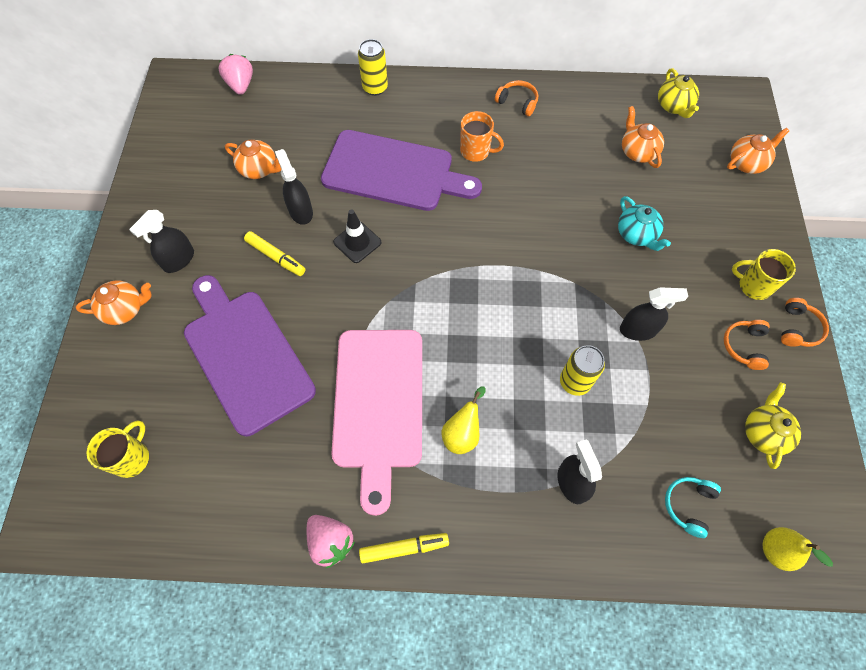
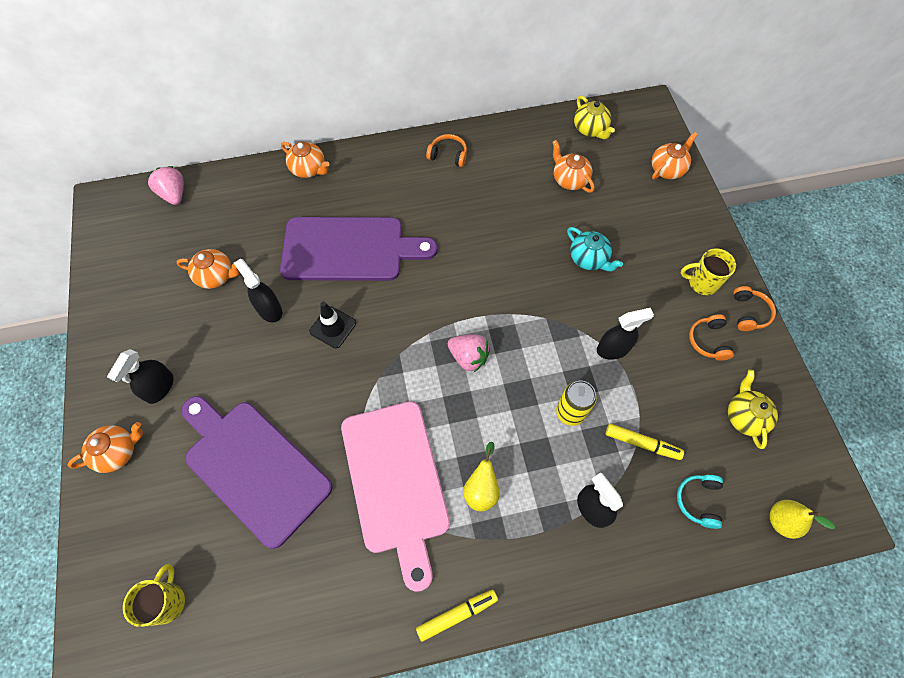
camera: 15 degrees left, 0 degrees up
yellow marker [244,231,305,276] -> yellow marker moved to [606,424,684,460]
pink strawberry [307,515,355,569] -> pink strawberry moved to [448,334,490,372]
yellow can [358,39,388,96] -> orange teapot [281,142,330,178]
orange mug [460,111,504,162] -> none

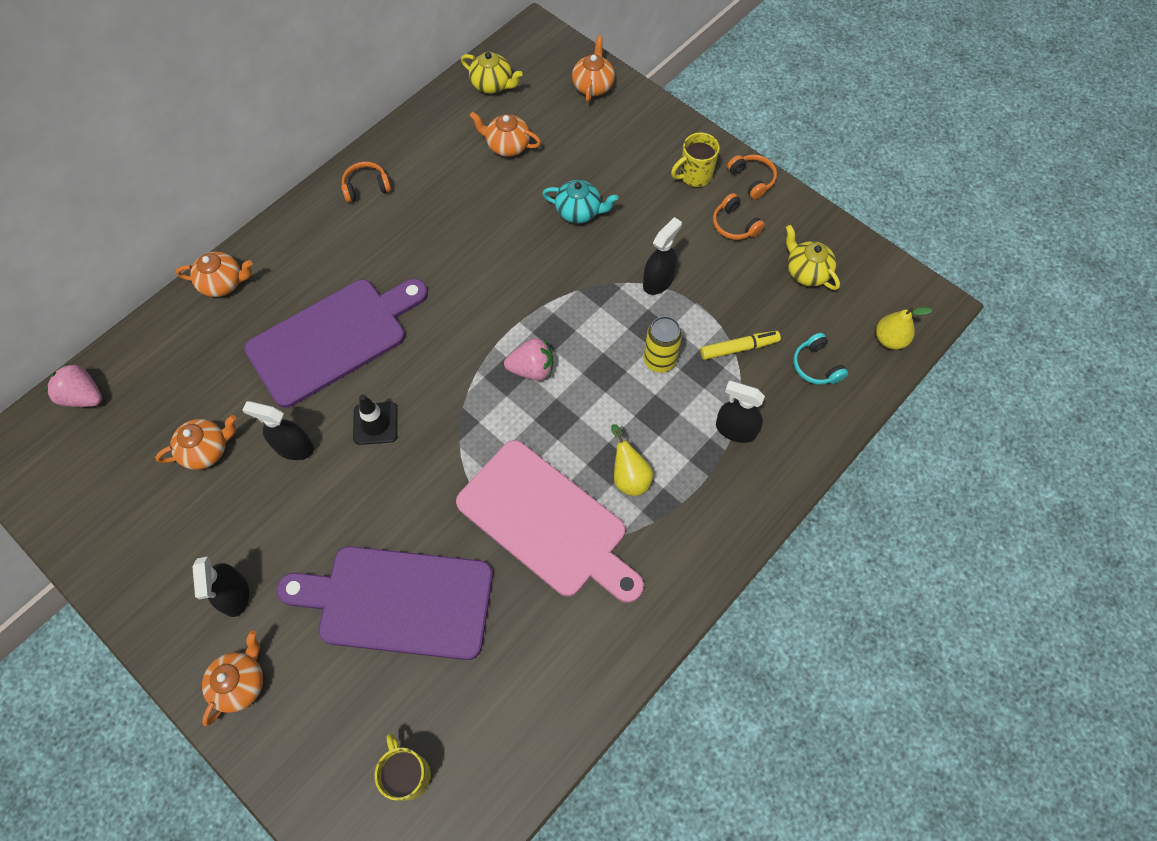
camera: 35 degrees left, 0 degrees up
yellow marker [416,589,498,642] -> none

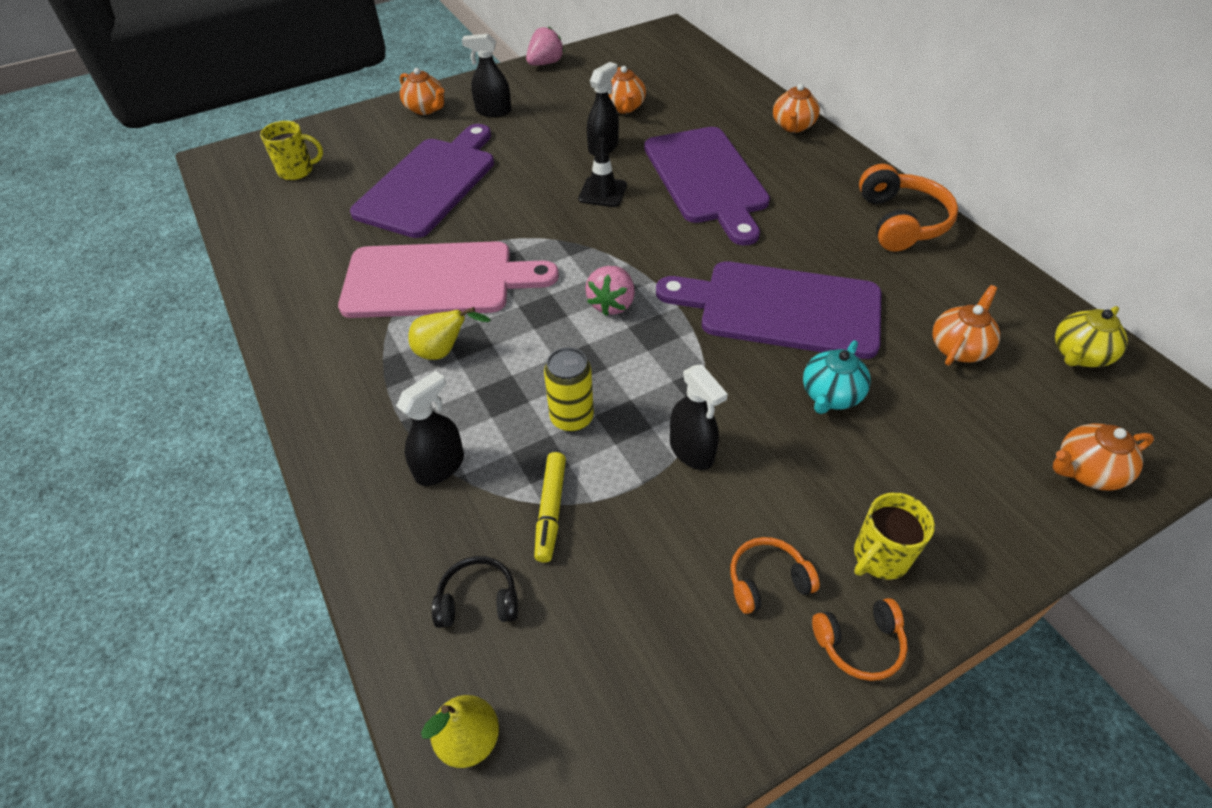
camera: 110 degrees right, 15 degrees down
pink strawberry [46,363,102,407] -> pink strawberry moved to [526,26,564,66]
orange headphones [341,162,391,203] -> orange headphones [859,164,958,252], size x1.78
pink cutting board [456,440,644,603] -> pink cutting board turned 150 degrees counterclockwise [338,241,559,318]
orange teapot [572,36,615,102] -> orange teapot turned 135 degrees clockwise [1053,423,1154,490]
yellow mug [671,132,720,187] -> yellow mug turned 120 degrees counterclockwise [854,492,935,580]
yellow teapot [786,225,840,290] -> none
turquoise headphones [793,333,848,385] -> black headphones [432,556,518,628]
none -> purple cutting board [656,261,882,359]

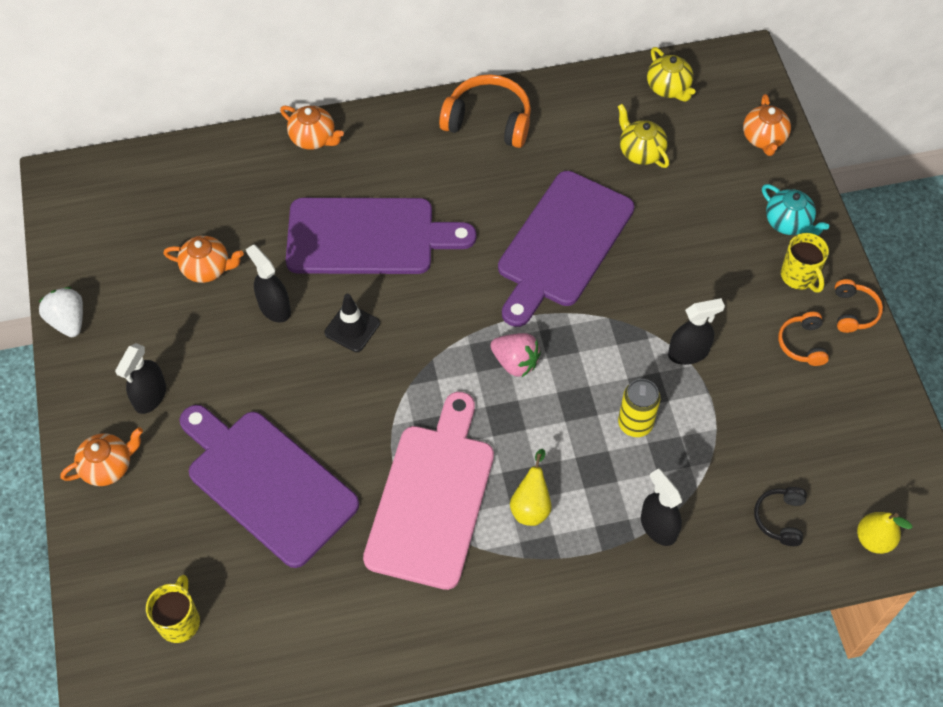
camera: 75 degrees left, 10 degrees up
pink strawberry [526,26,564,66] -> white strawberry [39,287,83,337]
yellow marker [534,452,566,562] -> none
turquoise teapot [803,340,871,414] -> turquoise teapot moved to [762,184,829,235]
orange teapot [933,285,1000,366] -> yellow teapot [618,104,669,168]

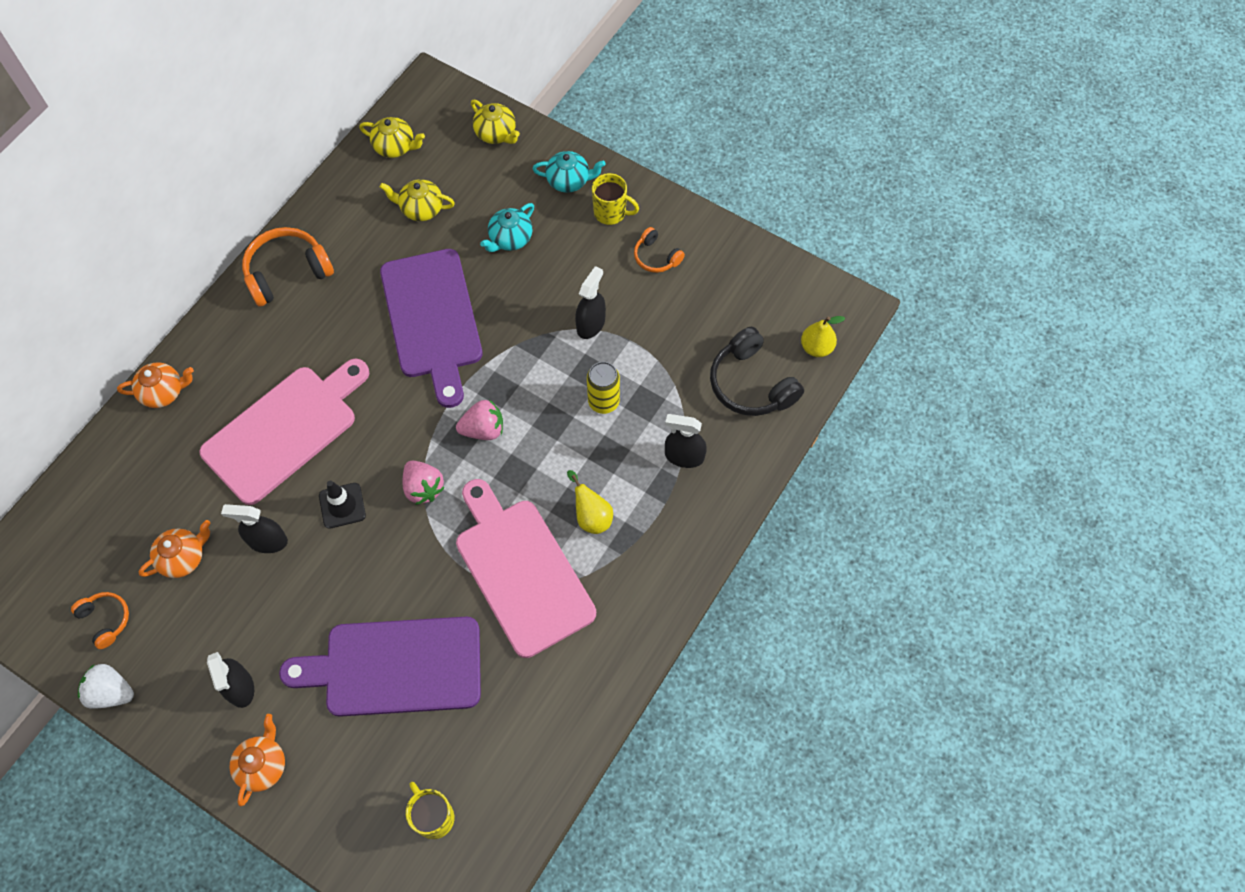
camera: 45 degrees left, 5 degrees up
purple cutting board [286,198,476,274] -> pink cutting board [199,359,369,505]
orange teapot [743,94,791,156] -> yellow teapot [471,100,520,144]
black headphones [754,487,807,546] -> black headphones [710,327,804,416], size x1.78
orange headphones [835,279,883,333] -> orange headphones moved to [71,592,129,649]
none -> pink strawberry [403,461,445,505]
none -> turquoise teapot [480,203,534,252]

